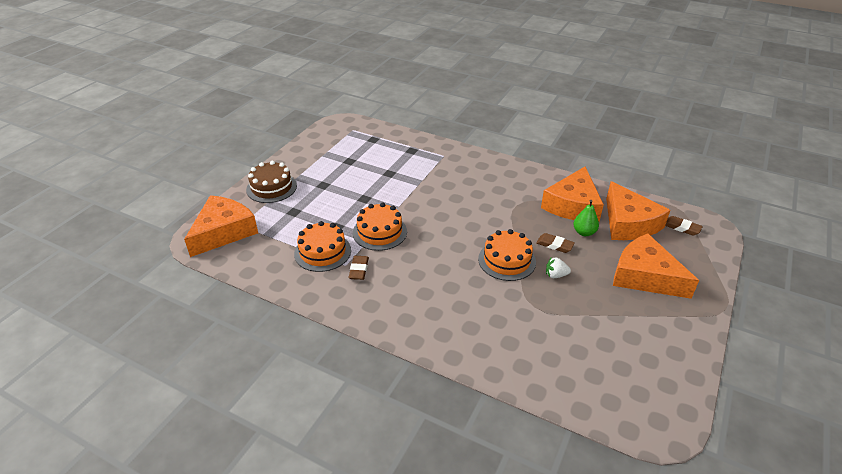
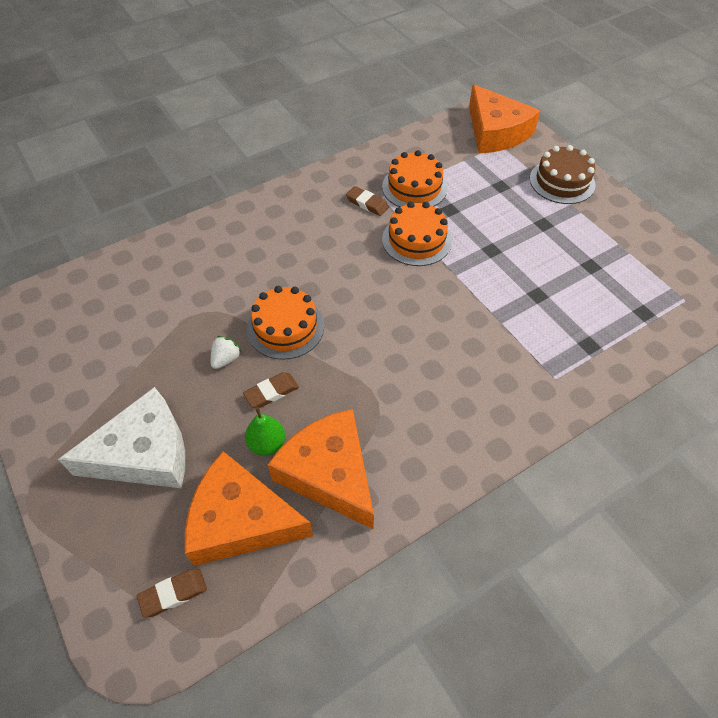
camera: 120 degrees right, 15 degrees up
orange cheese [613,234,699,299] -> white cheese [58,387,185,488]

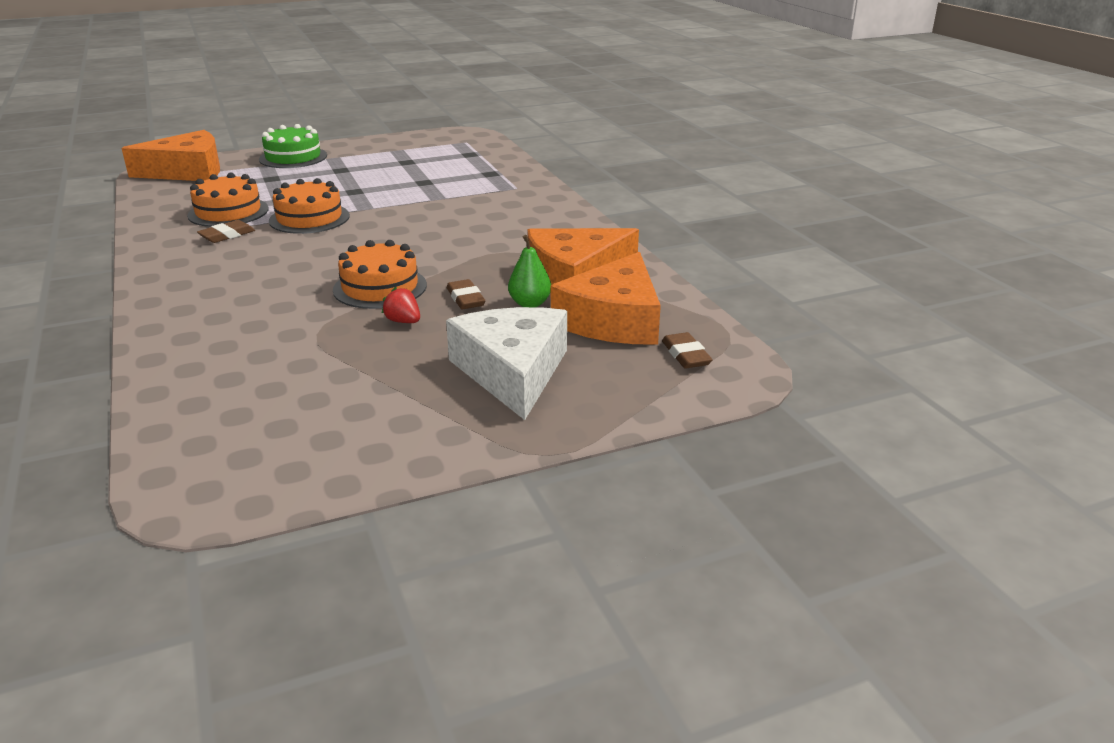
camera: 80 degrees left, 25 degrees down
white strawberry [211,336,241,369] -> red strawberry [381,287,420,323]
brown cake [530,145,596,204] -> green cake [259,124,327,168]

